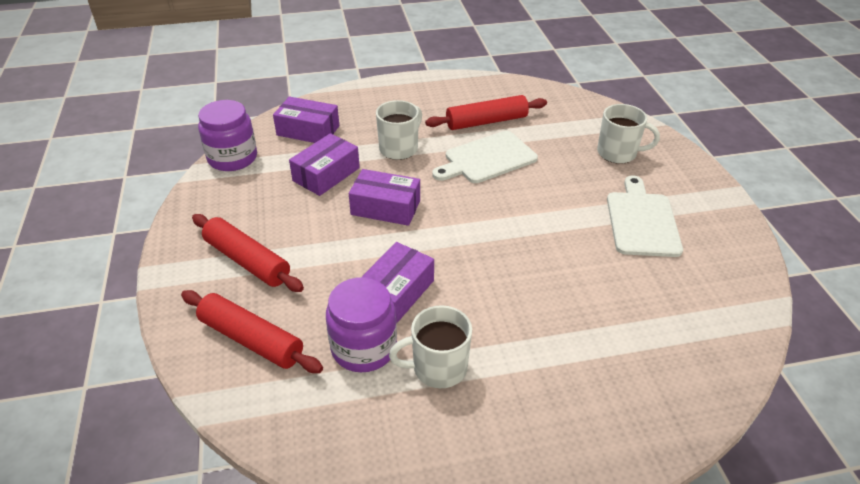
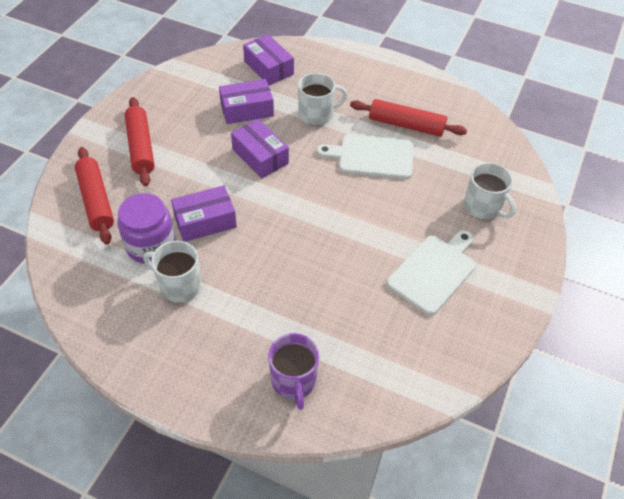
camera: 35 degrees right, 10 degrees up
purple jar [198,100,257,171] -> none
none -> purple mug [268,333,319,410]

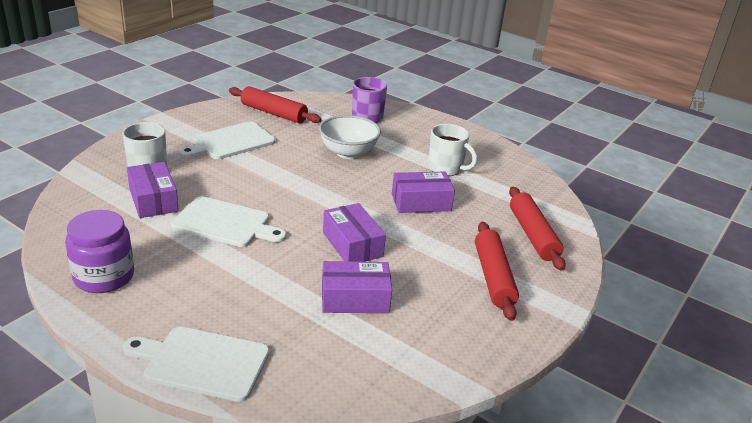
camera: 170 degrees left, 20 degrees down
purple jar [118,193,175,263] -> purple jar moved to [65,210,134,293]
purple box [243,34,294,86] -> purple box moved to [127,162,179,218]
white mug [298,73,348,126] -> none
red rolling pin [350,99,467,137] -> red rolling pin moved to [229,86,322,123]
none -> white cutting board [123,327,269,402]
none -> white bowl [319,115,381,159]

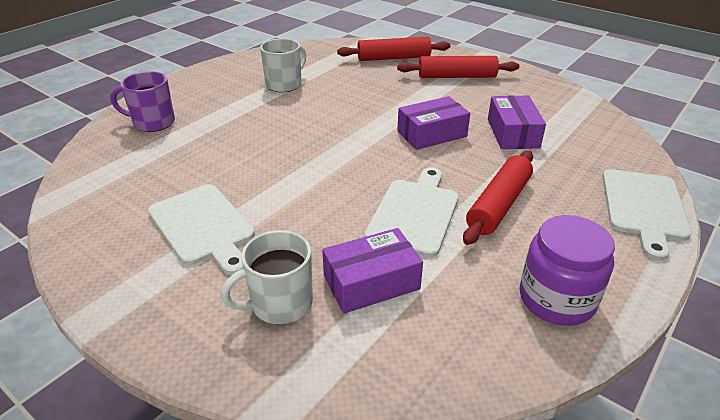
camera: 85 degrees left, 5 degrees up
red rolling pin [229,86,322,123] -> red rolling pin moved to [463,151,533,245]
white bowl [319,115,381,159] -> none
purple box [392,172,455,213] -> none

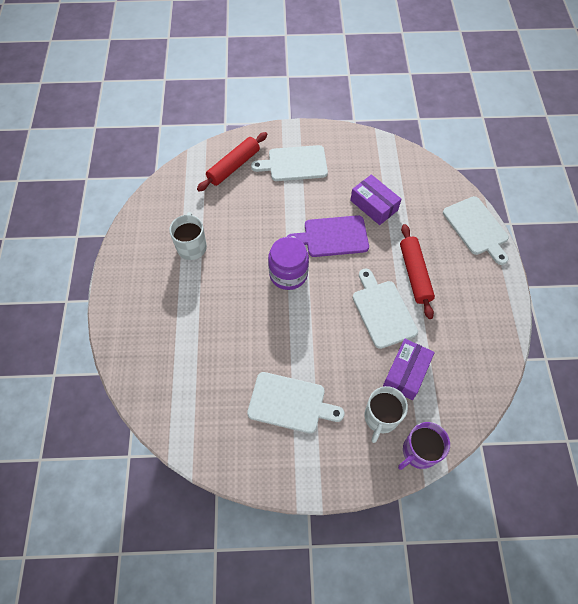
camera: 40 degrees left, 25 degrees up
purple mug [110,71,175,132] -> purple mug moved to [398,422,450,470]
red rolling pin [397,56,519,78] -> white cutting board [251,145,328,181]
purple box [397,96,470,150] -> purple cutting board [287,215,369,257]
purple jar [520,215,615,326] -> purple jar moved to [268,237,309,290]

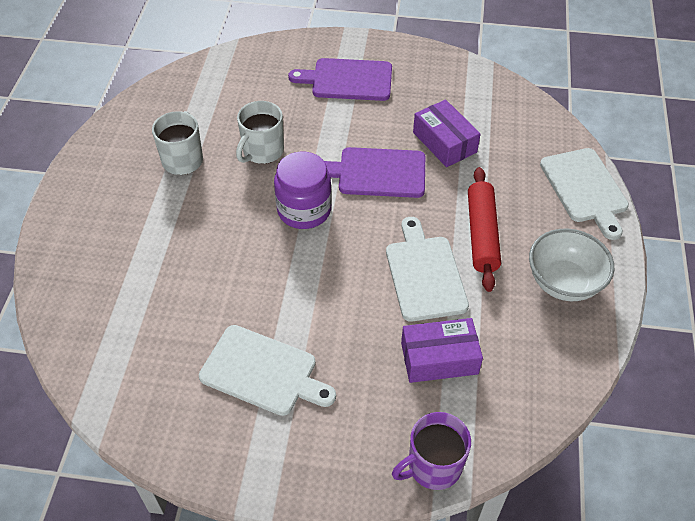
camera: 10 degrees right, 10 degrees down
red rolling pin [197,132,267,192] -> none
white cutting board [251,145,328,181] -> purple cutting board [288,58,392,101]
white mug [365,386,408,443] -> white mug moved to [236,101,284,164]
purple box [383,339,435,400] -> purple box turned 45 degrees clockwise [401,318,483,383]
none -> white bowl [529,228,614,301]

